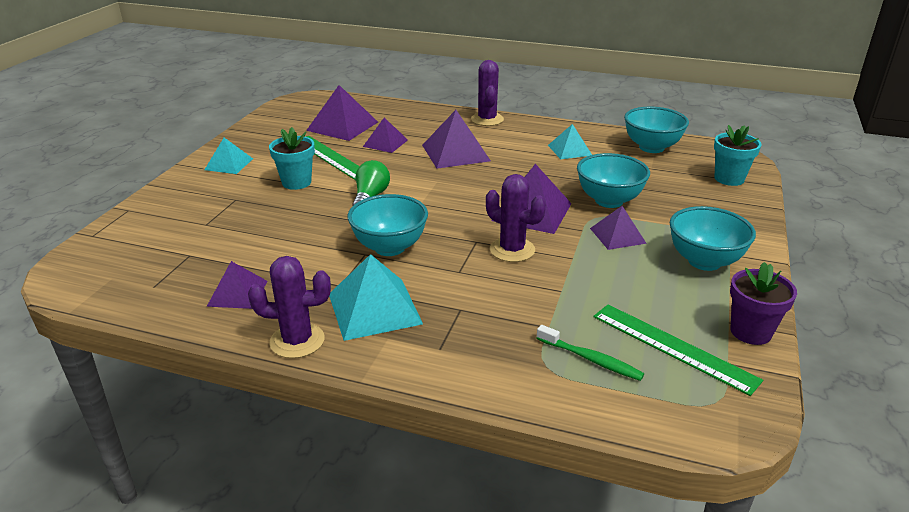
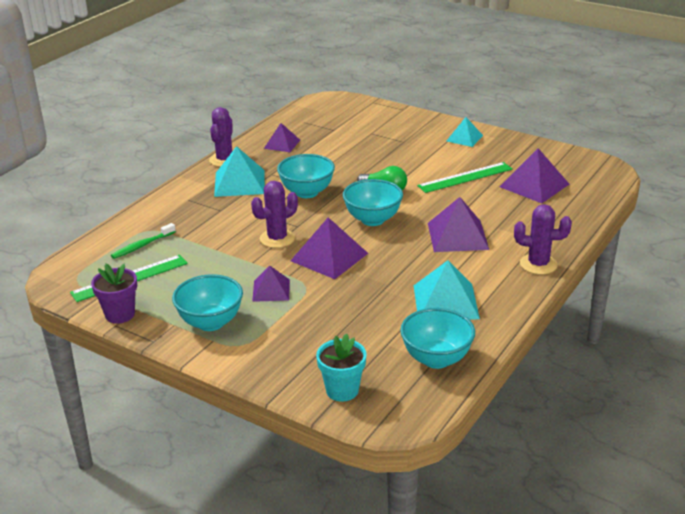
camera: 105 degrees right, 0 degrees up
turquoise flower pot [269,127,315,190] -> none
purple pyramid [363,118,408,153] -> none
turquoise pyramid [548,124,592,159] -> turquoise pyramid [414,260,480,320], size x1.62
turquoise bowl [577,153,650,208] -> turquoise bowl moved to [343,179,403,226]

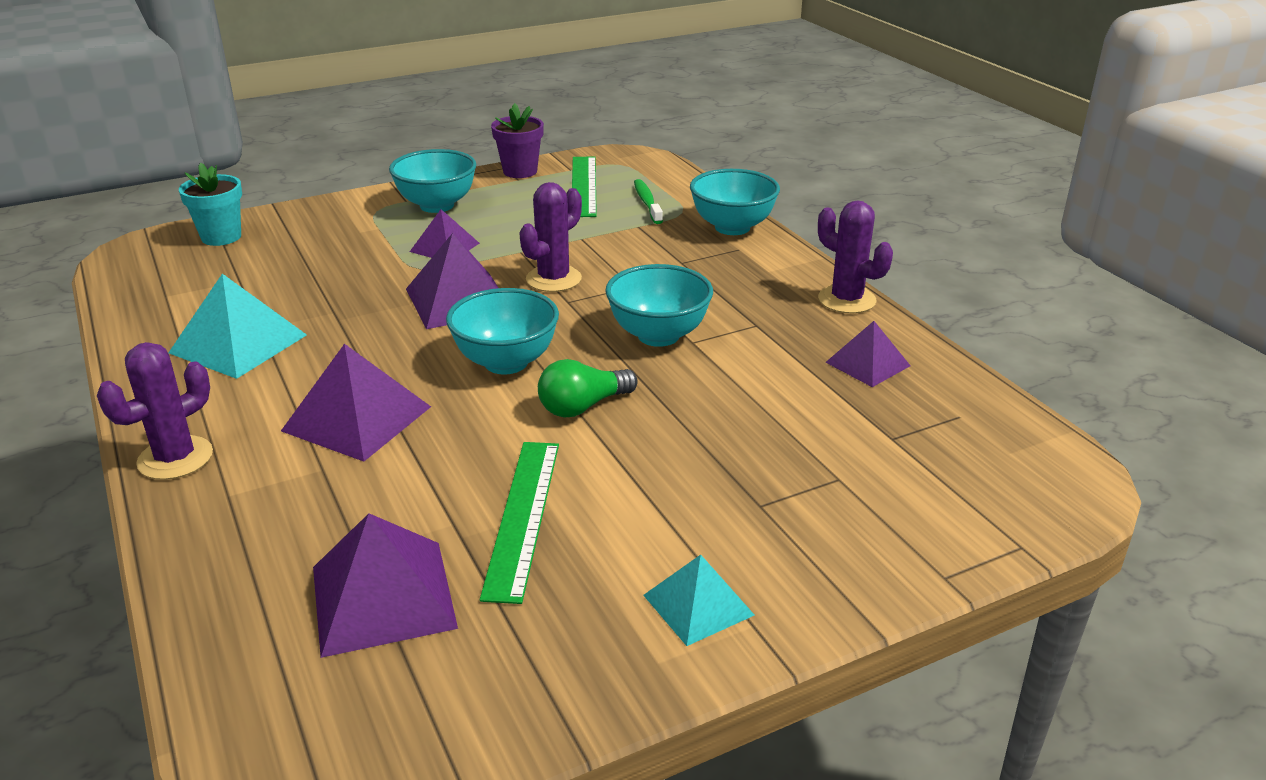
camera: 120 degrees right, 0 degrees up
turquoise pyramid [214,146,265,197] -> none
purple cactus [251,181,298,248] -> purple cactus turned 45 degrees clockwise [519,182,582,292]
turquoise bowl [400,308,475,369] -> turquoise bowl moved to [690,169,780,235]

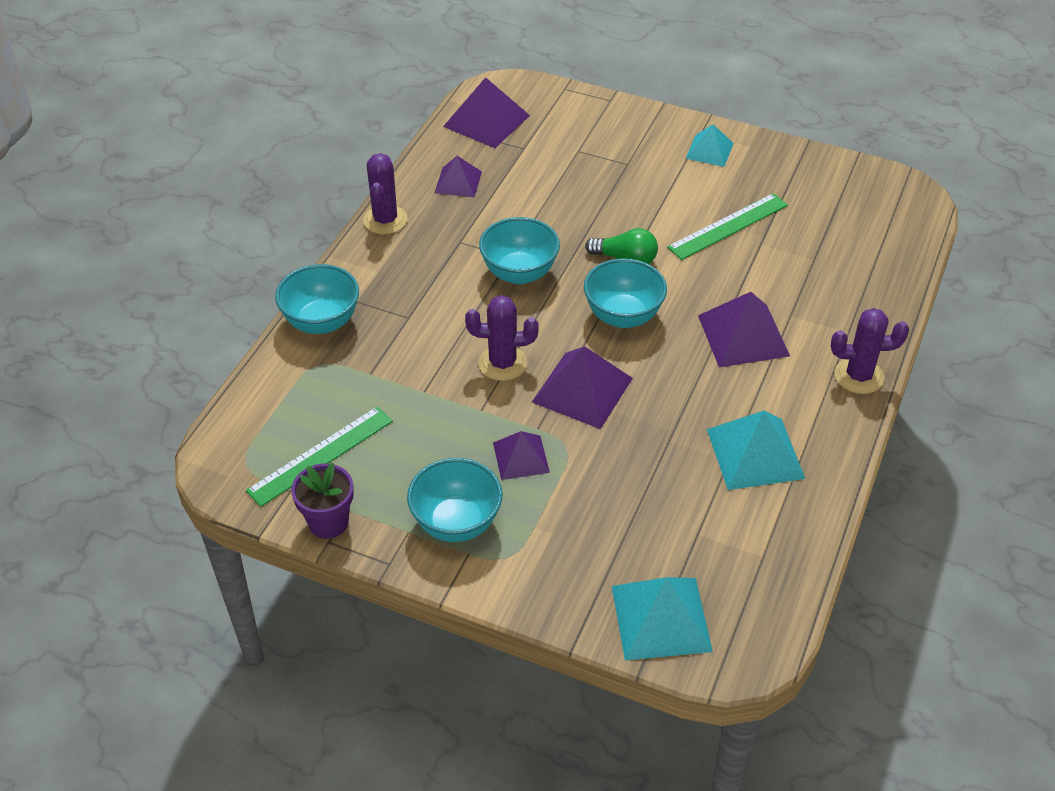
camera: 130 degrees left, 15 degrees up
turquoise flower pot [179,163,242,246] -> turquoise pyramid [612,577,713,661]
purple pyramid [313,513,458,658] -> purple pyramid moved to [443,77,530,148]
green toothbrush [634,179,663,224] -> none

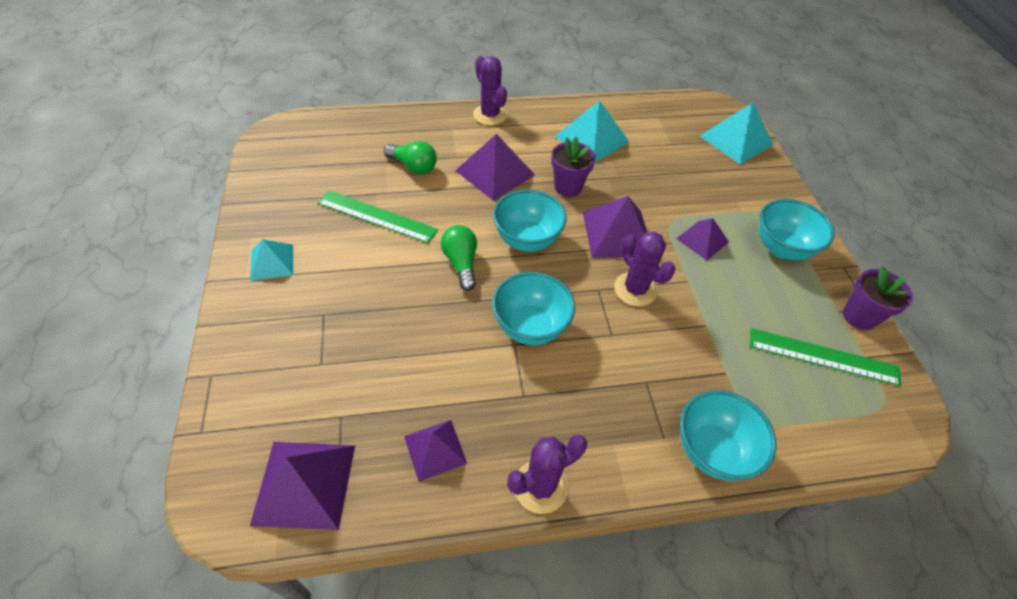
camera: 125 degrees left, 5 degrees up
none -> green light bulb [384,141,437,174]
none -> purple flower pot [551,137,596,197]

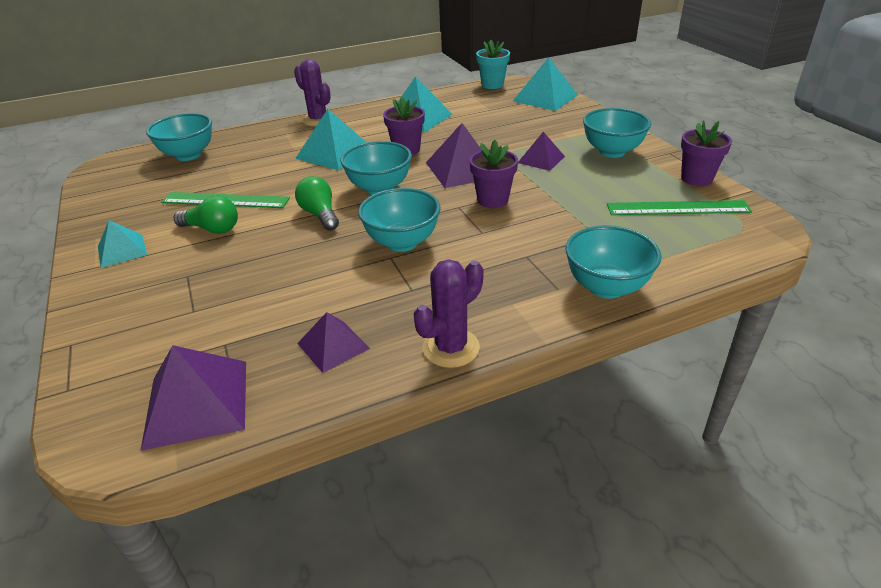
camera: 10 degrees left, 15 degrees down
green light bulb [384,141,437,174] -> green light bulb moved to [174,196,238,234]
purple pyramid [455,134,535,201] -> turquoise pyramid [295,109,367,171]
purple cactus [614,231,676,307] -> purple flower pot [470,140,518,208]
none -> turquoise bowl [146,113,212,161]
none -> turquoise flower pot [476,40,510,89]

